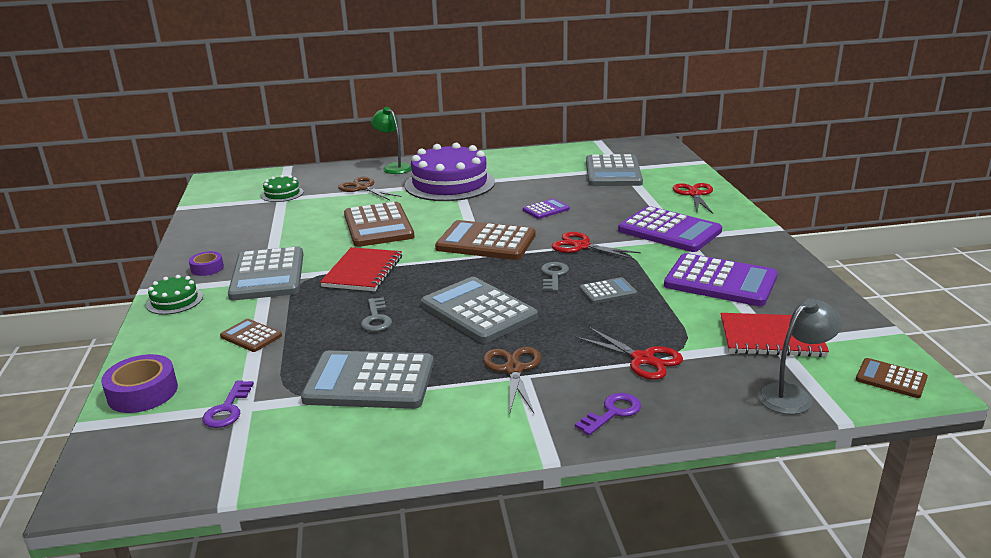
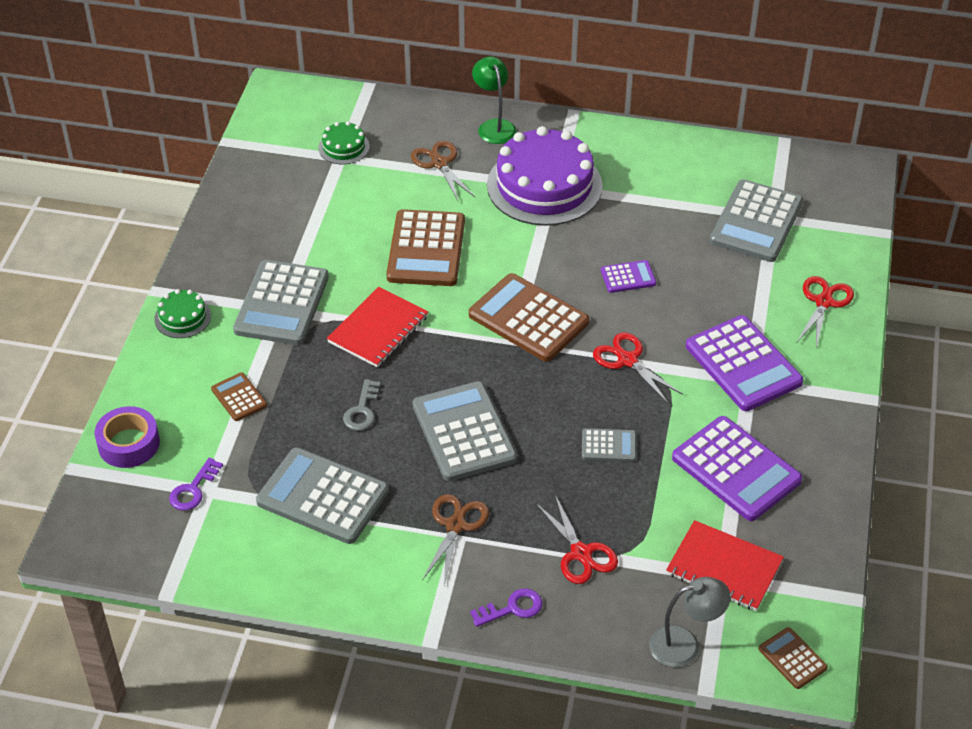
camera: 20 degrees right, 20 degrees up
purple tape [189,251,224,276] -> none
grey key [541,262,569,291] -> none

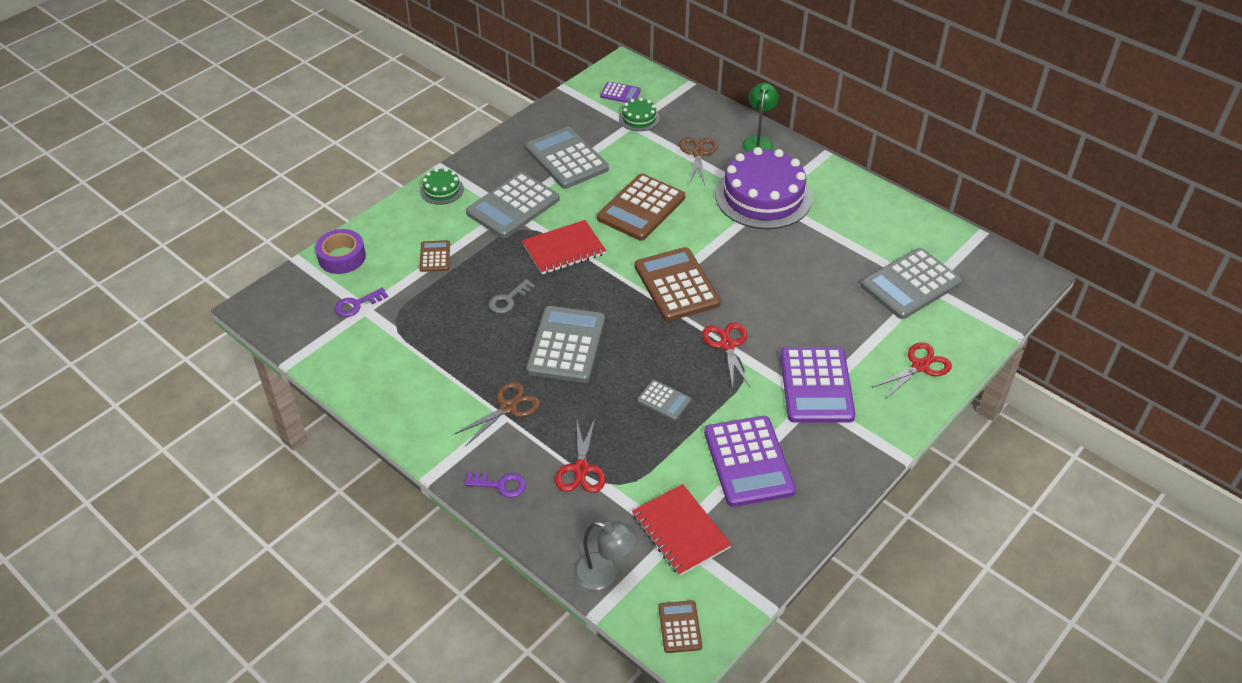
camera: 30 degrees right, 0 degrees up
grey calculator [256,447,389,544] -> grey calculator moved to [525,127,609,189]
purple calculator [601,260,656,293] -> purple calculator moved to [600,82,641,103]

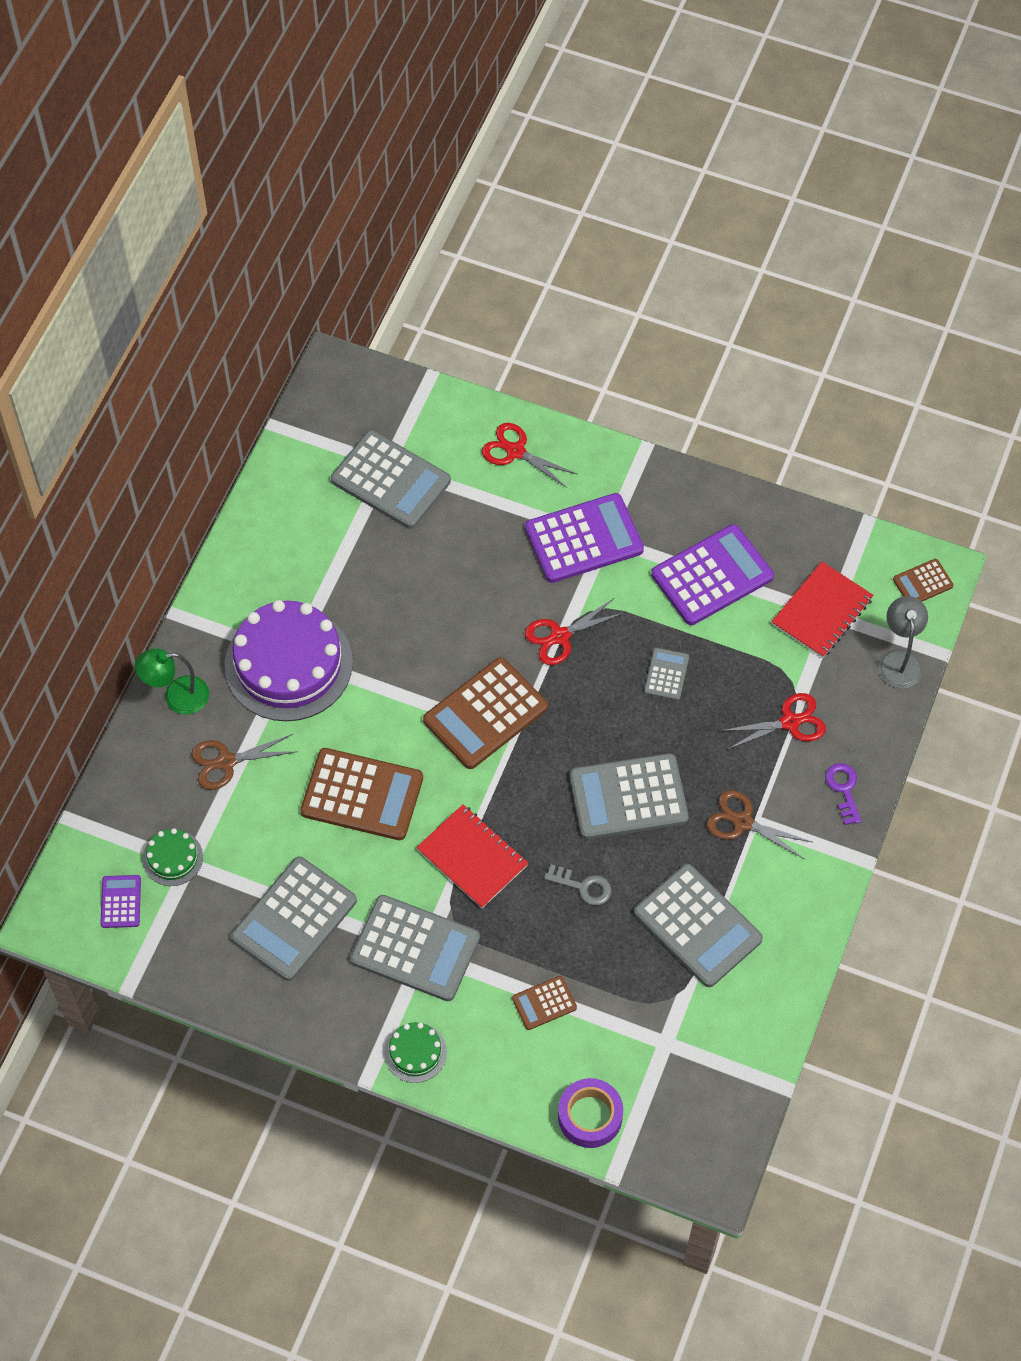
camera: 110 degrees left, 15 degrees up
purple key [335,288,388,317] -> none
none -> grey calculator [634,864,763,987]

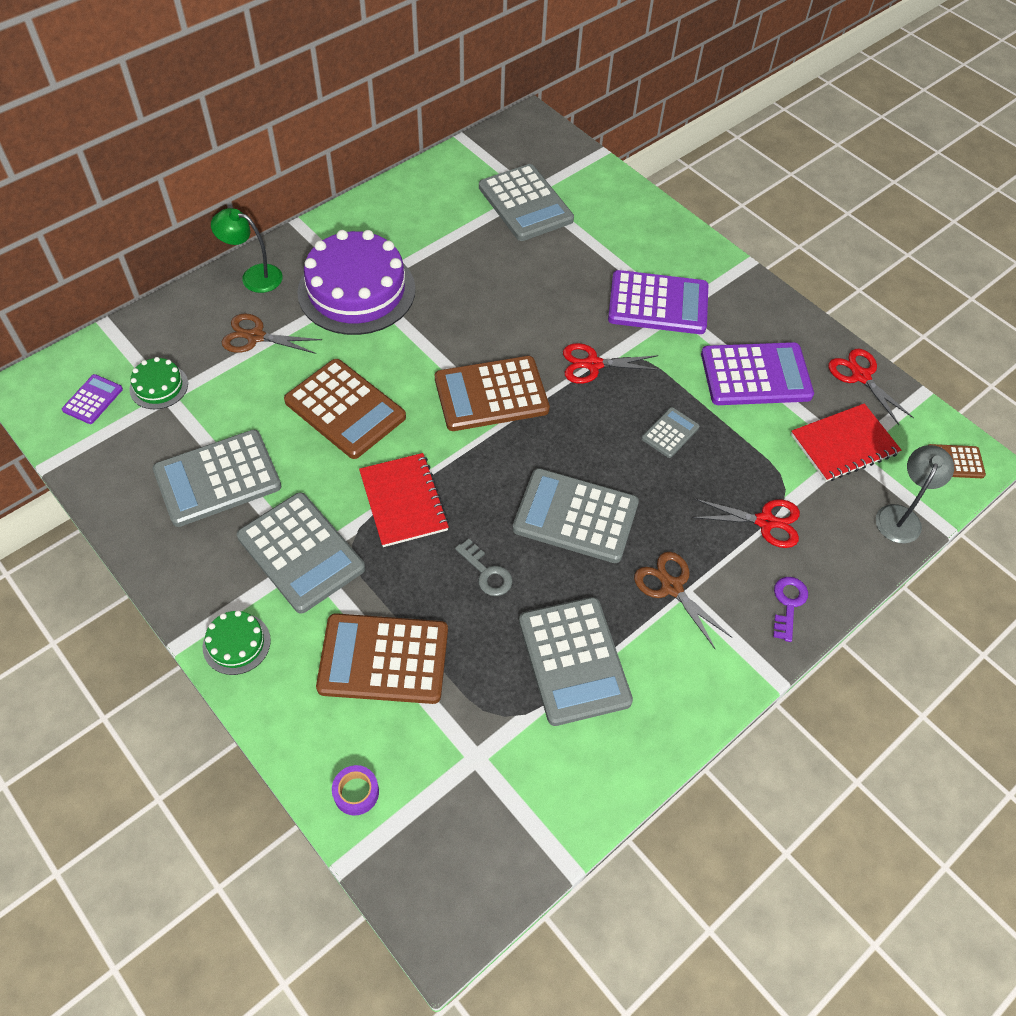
camera: 25 degrees right, 5 degrees down
red scissors [482,423,578,488] -> red scissors moved to [829,349,914,425]
brown calculator [512,976,577,1030] -> brown calculator [316,613,448,704], size x2.03
purple tape [558,1078,623,1148] -> purple tape [332,765,379,815], size x0.62

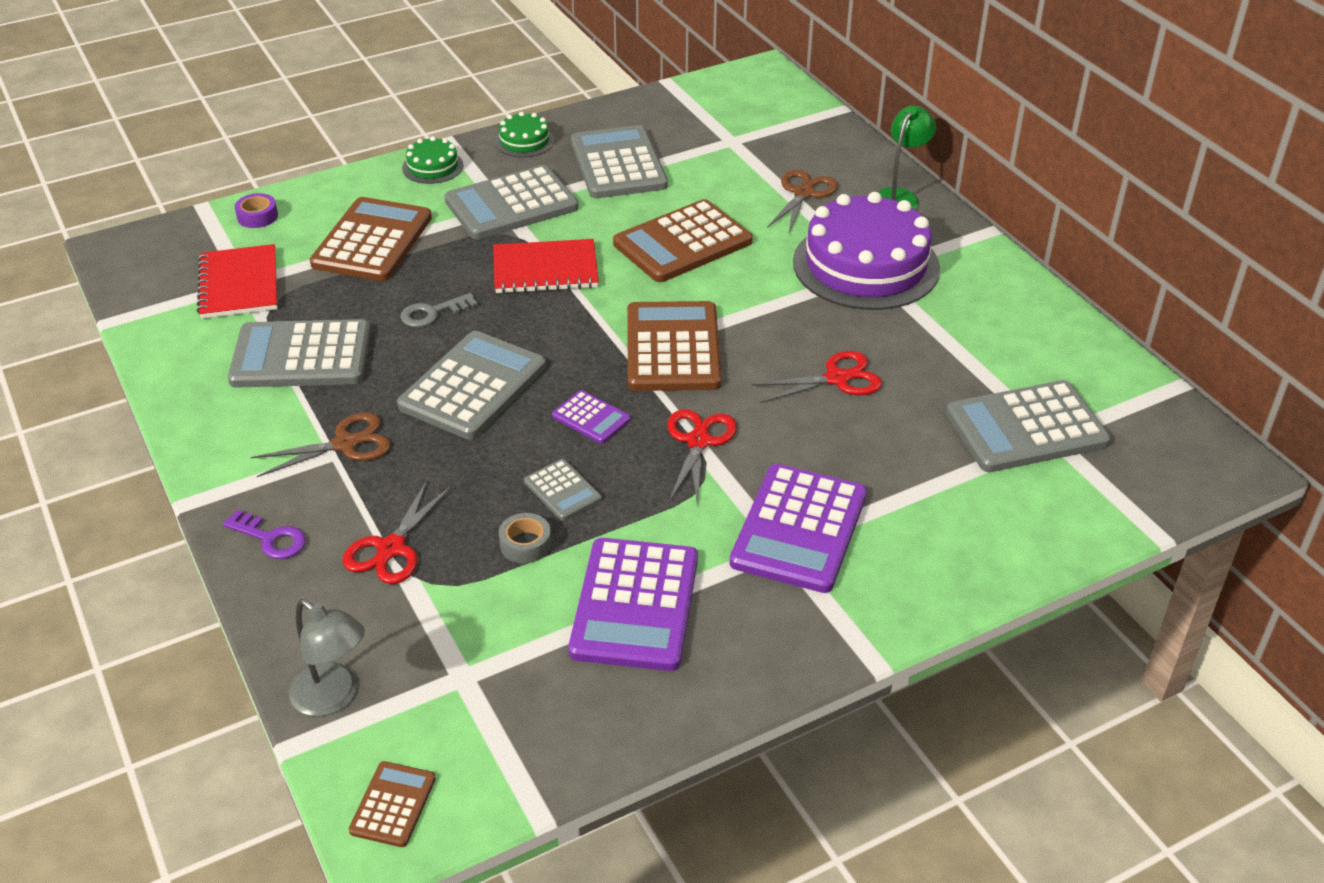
camera: 105 degrees right, 15 degrees down
purple calculator [62,374,123,424] -> purple calculator moved to [552,390,631,444]
green cake [129,357,188,409] -> green cake moved to [495,112,554,157]
red notebook [791,403,901,482] -> red notebook moved to [197,244,277,319]
red scissors [829,349,914,425] -> red scissors moved to [751,351,882,403]
none -> grey tape [499,513,551,563]

